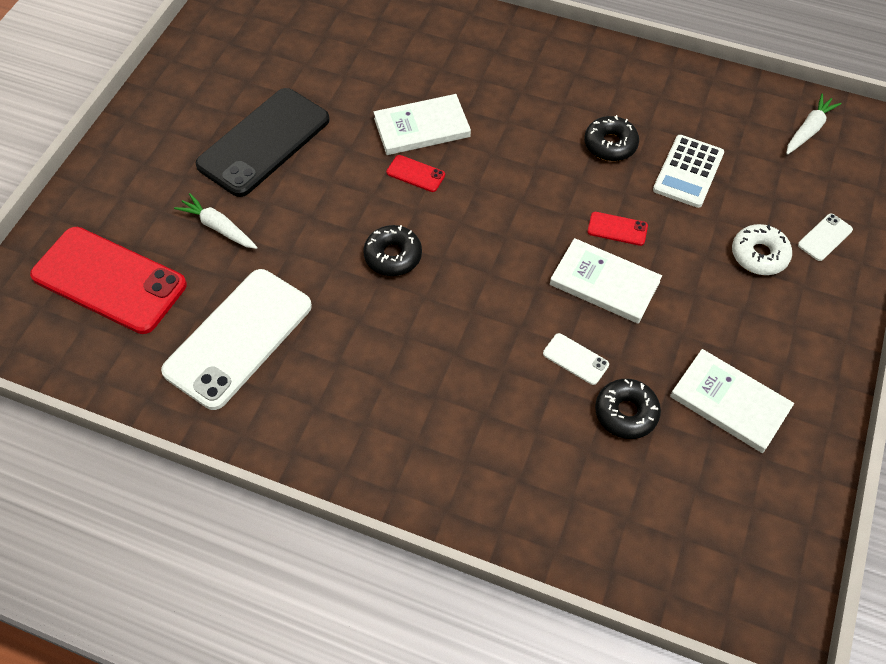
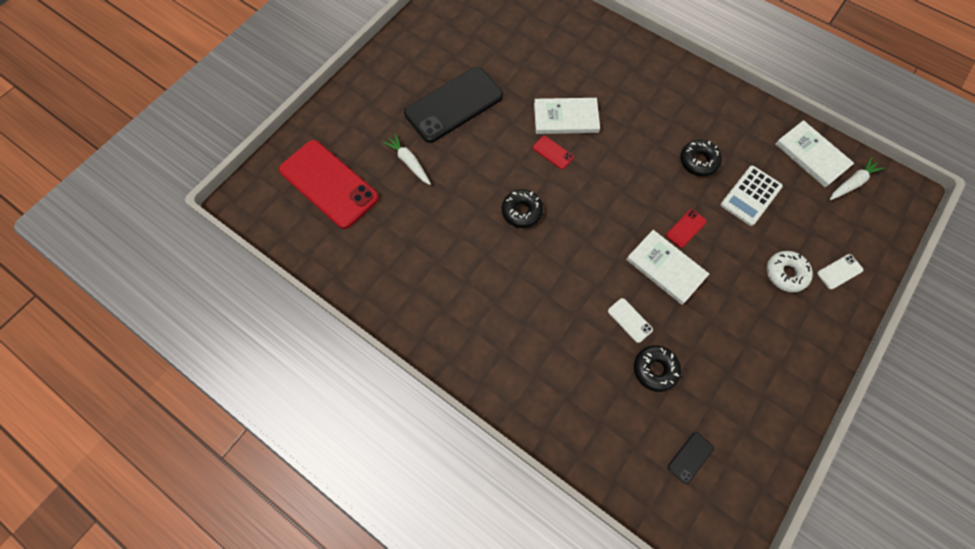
camera: 15 degrees right, 10 degrees up
white phone [161,269,312,410] -> none
red phone [587,212,648,246] -> red phone turned 75 degrees counterclockwise [666,209,707,248]
white book [670,349,794,453] -> white book moved to [775,120,854,188]
none -> black phone [668,432,714,484]

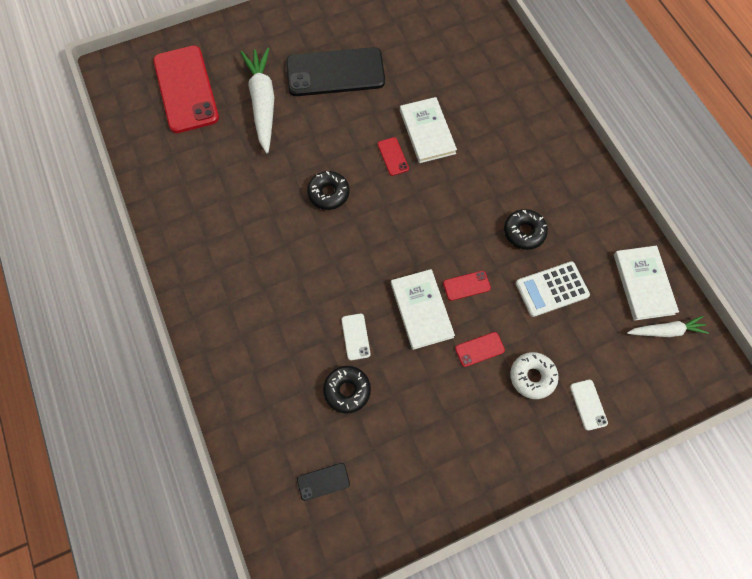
camera: 30 degrees right, 0 degrees up
white carrot [382,133,431,185] -> white carrot [240,47,274,153], size x1.79
white book [534,98,600,134] -> white book turned 45 degrees clockwise [400,97,457,163]
white phone [817,254,863,289] -> white phone turned 75 degrees clockwise [570,380,608,431]
none -> red phone [455,332,505,367]

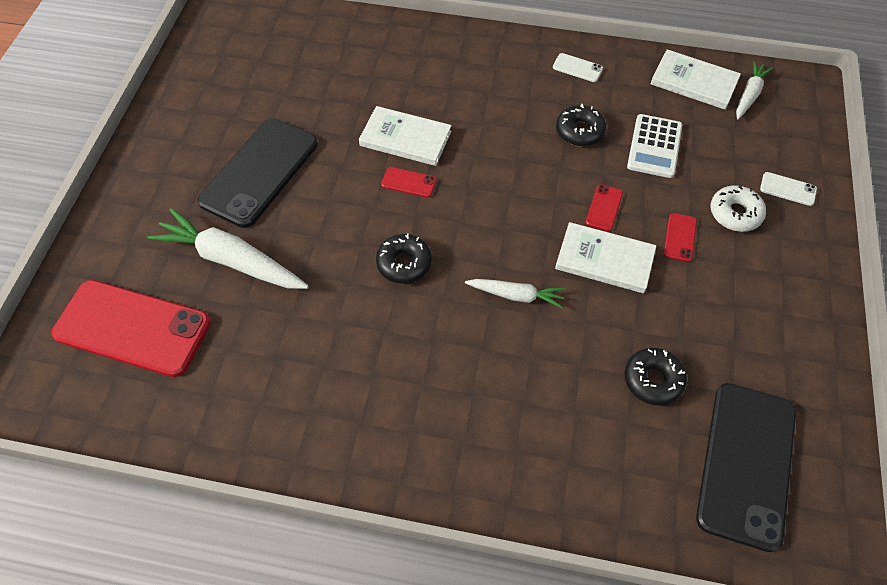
camera: 55 degrees left, 10 degrees down
black phone [297,463,350,501] -> black phone [696,383,796,552], size x2.47
white phone [342,314,371,360] -> white phone moved to [553,53,603,82]
none -> white carrot [465,279,565,308]

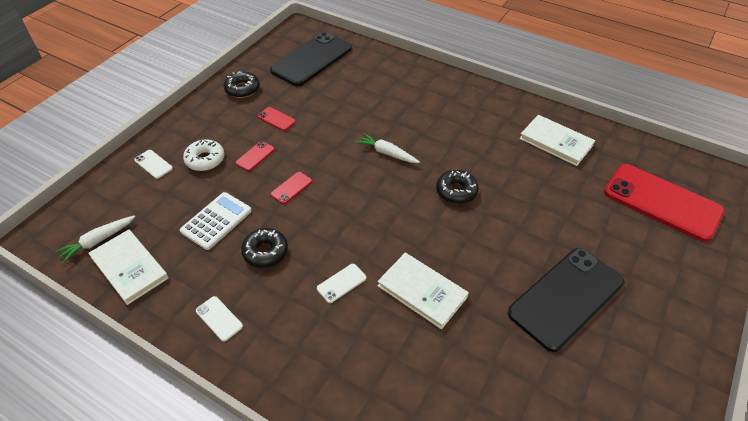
camera: 160 degrees left, 10 degrees down
white carrot [147,208,309,289] -> none
red phone [381,167,437,198] -> red phone moved to [258,107,296,131]
white book [555,222,656,293] -> white book moved to [519,115,595,166]
black donut [624,348,687,405] -> black donut moved to [223,71,260,98]
none -> white phone [317,264,366,303]

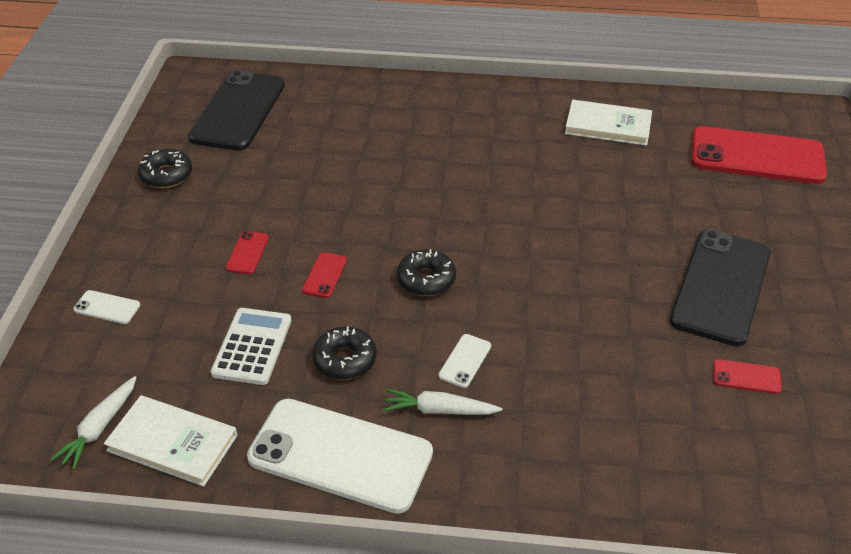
camera: 25 degrees left, 5 degrees down
white donut [183,139,224,171] -> none
white phone [196,296,243,341] -> white phone [247,399,433,514], size x2.47
red phone [258,107,296,131] -> red phone moved to [713,359,782,394]
white carrot [355,133,420,163] -> white carrot moved to [383,389,502,415]
white book [378,252,469,329] -> none
black donut [436,170,479,204] -> black donut moved to [397,249,456,296]

